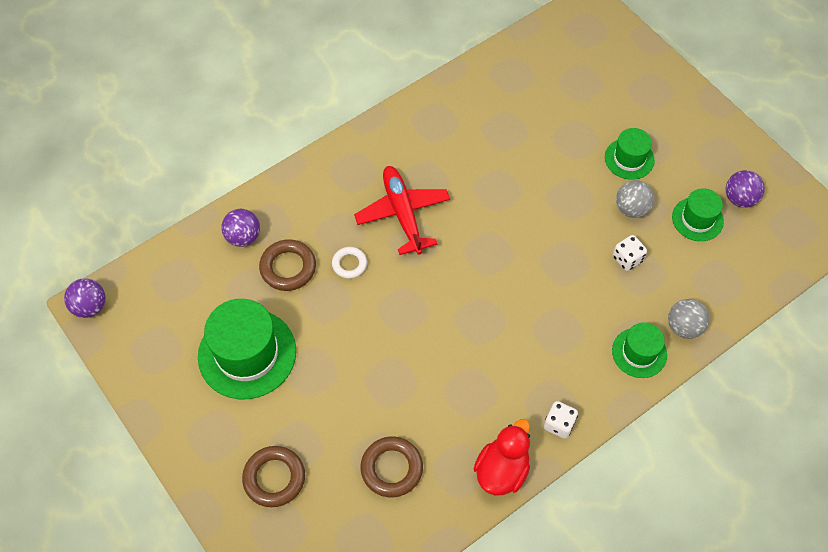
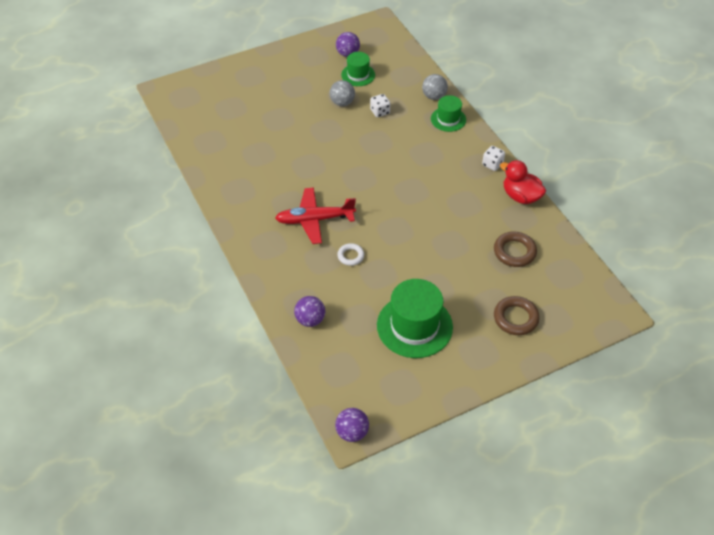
camera: 80 degrees left, 10 degrees down
brown ring [259,239,316,291] -> none
green hat [605,128,655,180] -> none

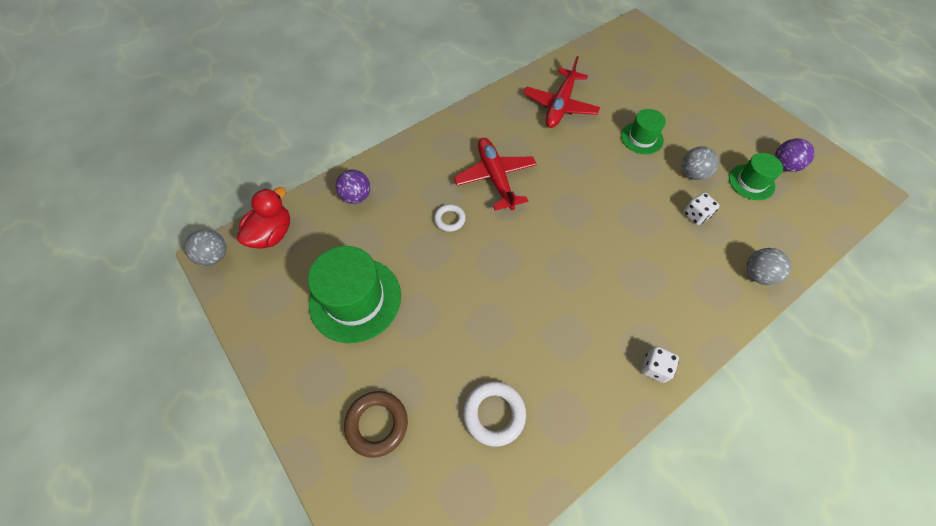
camera: 80 degrees right, 10 degrees up
purple ball [335,408,369,442] -> grey ball [184,229,227,266]
green hat [431,95,466,132] -> green hat moved to [621,109,666,154]
brown ring [494,232,537,267] -> white ring [463,381,526,447]
red duck [500,160,546,204] -> red duck moved to [237,187,290,249]
none -> red plane [523,56,600,128]

